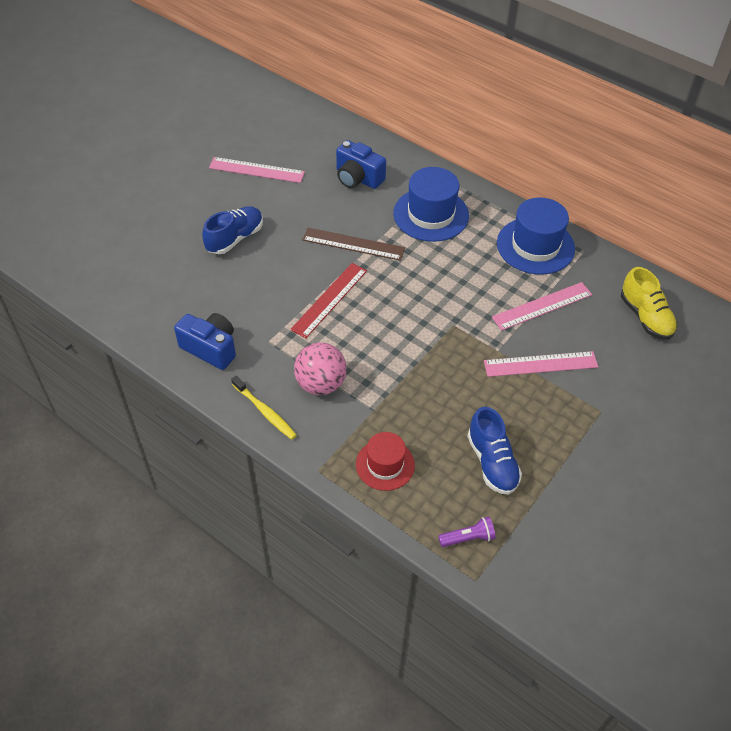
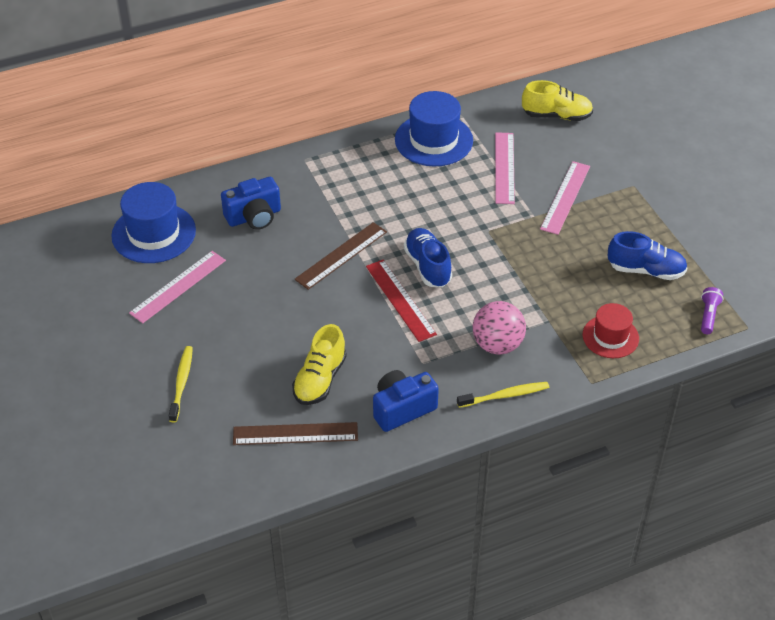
camera: 60 degrees left, 5 degrees down
blue shoe [202,206,263,254] -> blue shoe moved to [404,228,452,287]
blue hat [393,167,469,242] -> blue hat moved to [111,182,196,263]
none -> yellow toothbrush [169,346,193,423]
none -> brown ruler [233,422,358,445]
none -> yellow shoe [292,324,346,405]

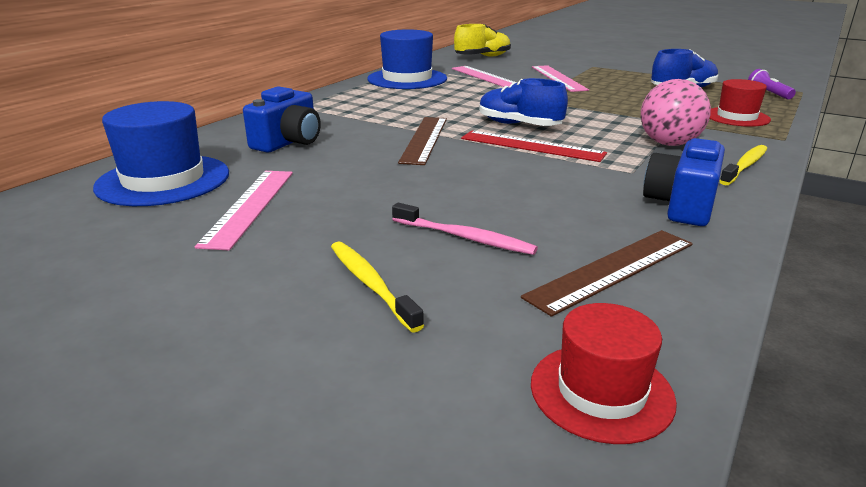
camera: 35 degrees left, 20 degrees down
yellow shoe [292,324,346,405] -> none
none -> pink toothbrush [392,203,538,255]
none -> red hat [531,303,677,444]

